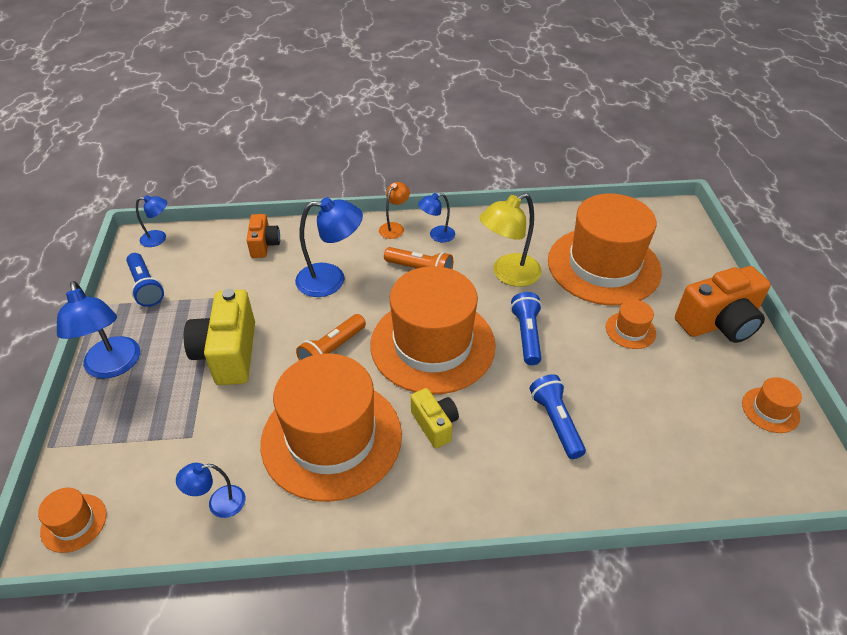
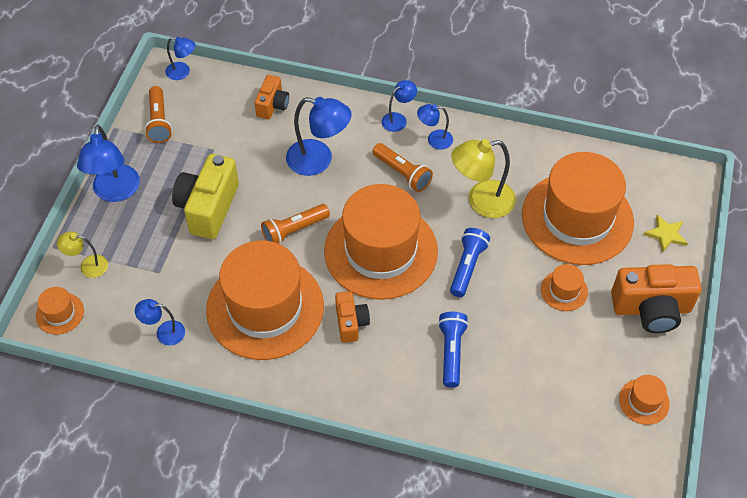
camera: 20 degrees right, 10 degrees up
blue flashlight [127,253,164,307] -> orange flashlight [144,86,172,143]
orange lamp [379,182,410,239] -> blue lamp [382,80,417,132]
yellow camera [411,388,459,448] -> orange camera [335,291,370,343]
none -> yellow lamp [57,231,108,278]
none -> yellow star [644,215,688,253]

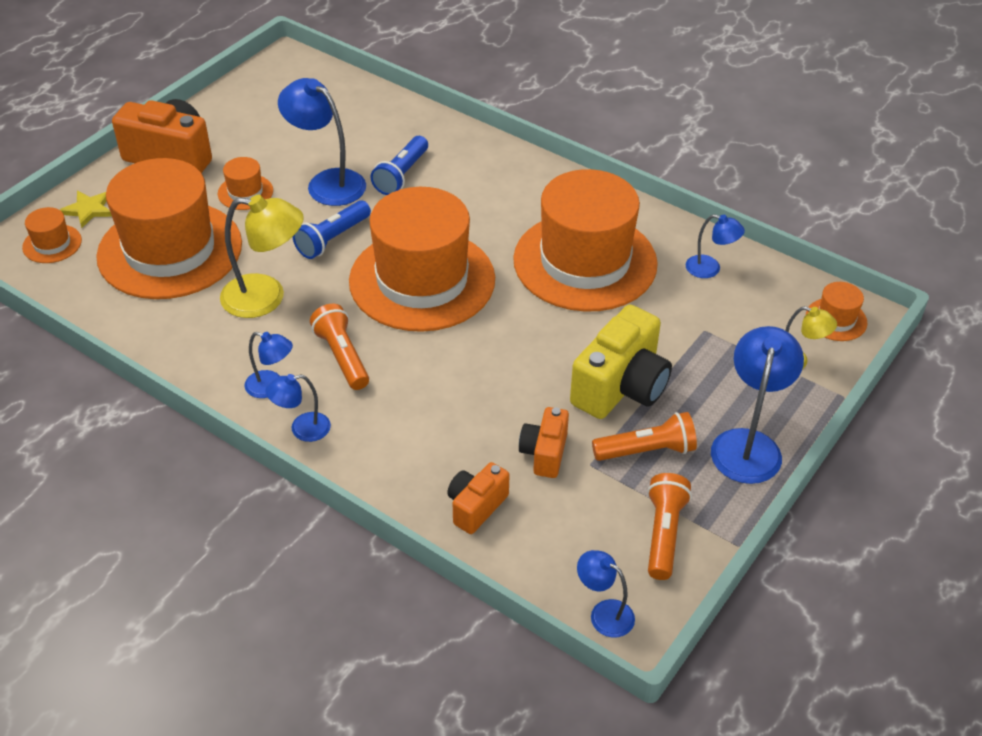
camera: 160 degrees left, 10 degrees down
orange flashlight [261,204,330,245] -> orange flashlight moved to [592,412,697,461]
blue lamp [286,97,352,176] -> blue lamp moved to [278,78,366,206]
orange camera [335,291,370,343] -> orange camera moved to [519,407,569,478]
orange hat [619,375,670,425] -> orange hat moved to [22,207,82,263]

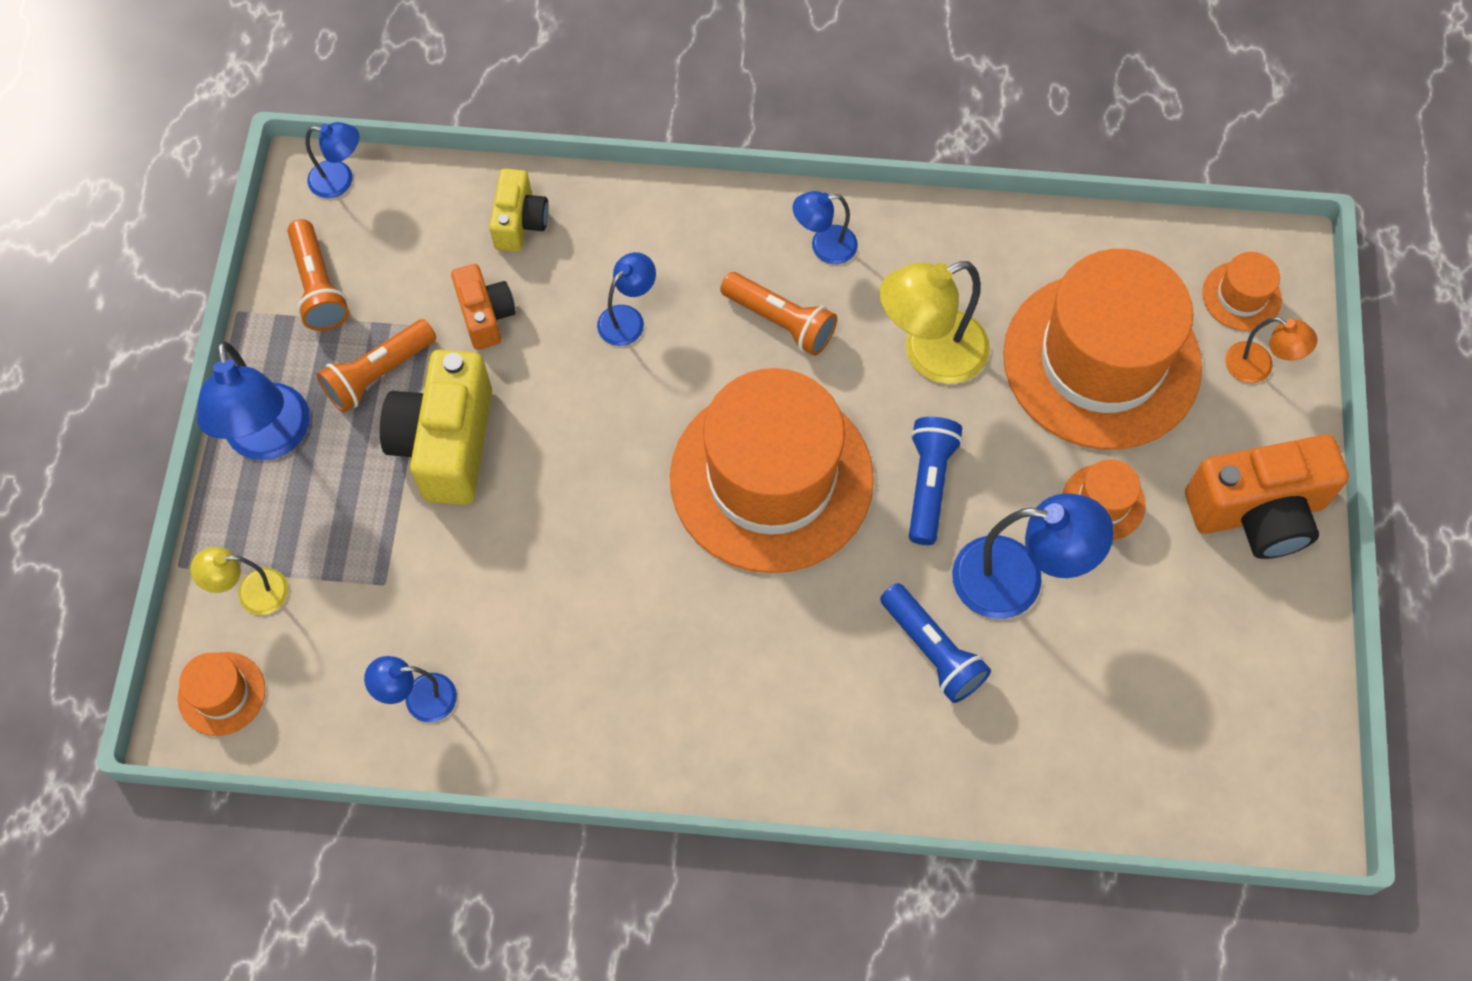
camera: 150 degrees right, 20 degrees up
yellow star [60,191,112,228] -> orange lamp [1225,317,1317,383]
blue lamp [265,374,331,442] -> blue lamp moved to [597,252,656,346]
blue flashlight [370,136,428,195] -> blue flashlight turned 150 degrees clockwise [880,583,991,703]
orange camera [447,462,509,534] -> yellow camera [489,169,549,252]
orange hat [513,169,658,312] -> none

